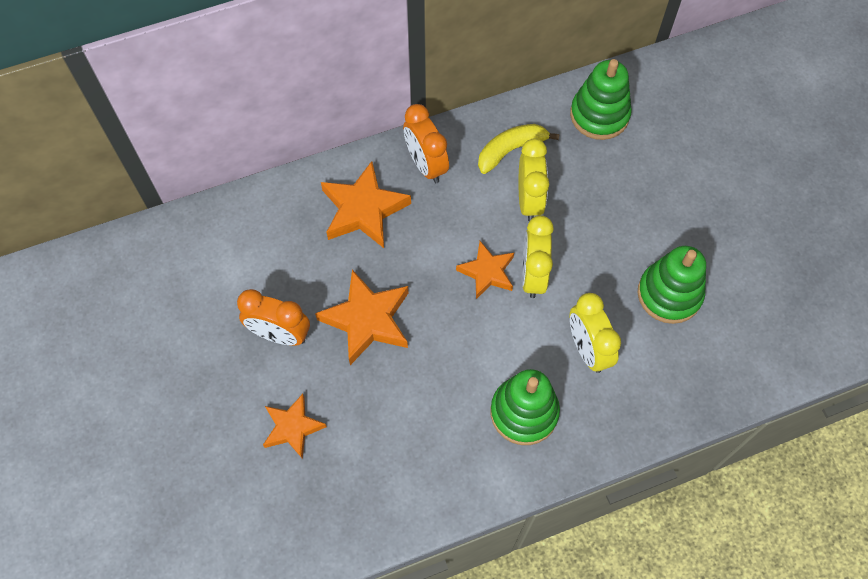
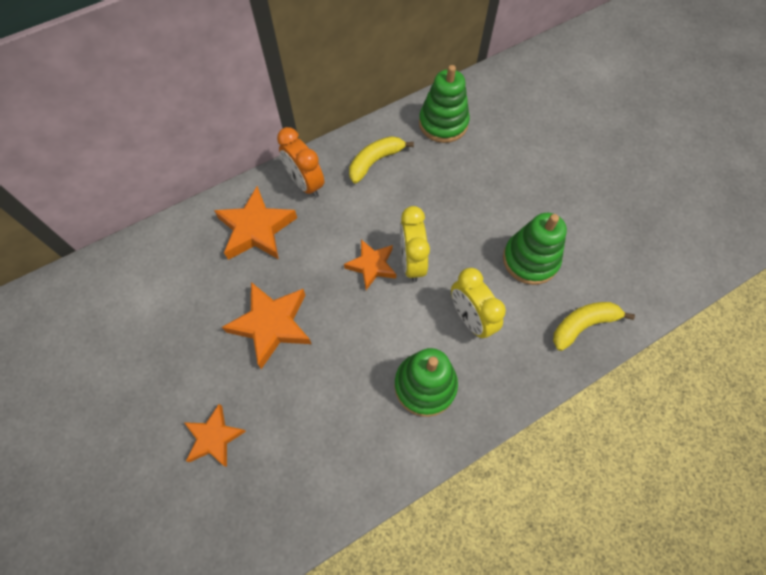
camera: 10 degrees left, 0 degrees up
orange clock [237,289,310,346] -> none
yellow clock [519,138,549,221] -> none
none -> yellow banana [553,302,635,351]

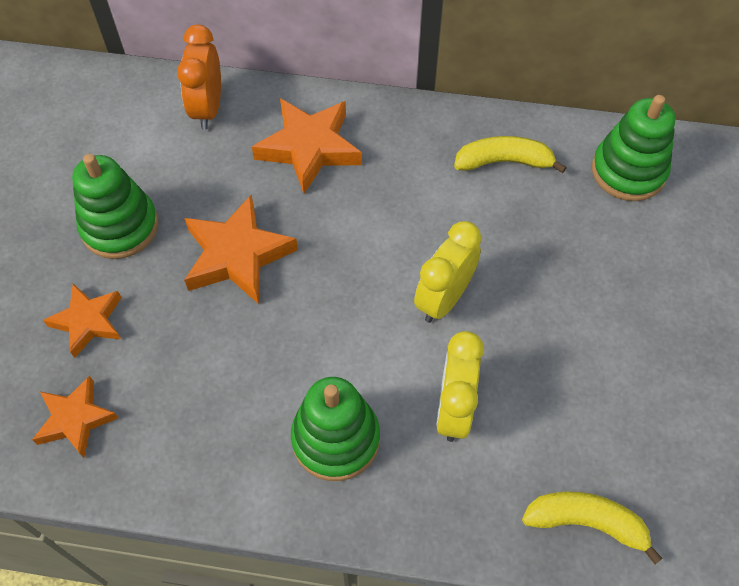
camera: 40 degrees right, 5 degrees down
orange clock [277,127,324,198] -> orange clock moved to [177,25,221,130]
orange star [344,239,396,290] -> orange star moved to [32,376,118,458]
green stacking toy [503,213,567,285] -> green stacking toy moved to [72,154,158,259]

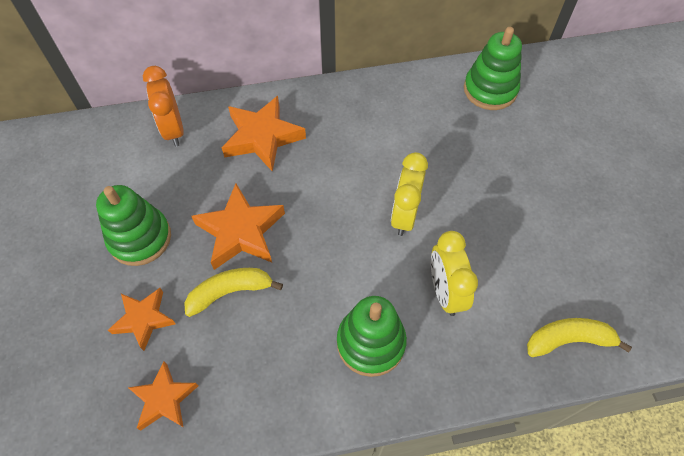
camera: 20 degrees left, 0 degrees up
yellow banana [454,136,567,173] -> yellow banana moved to [184,268,283,317]

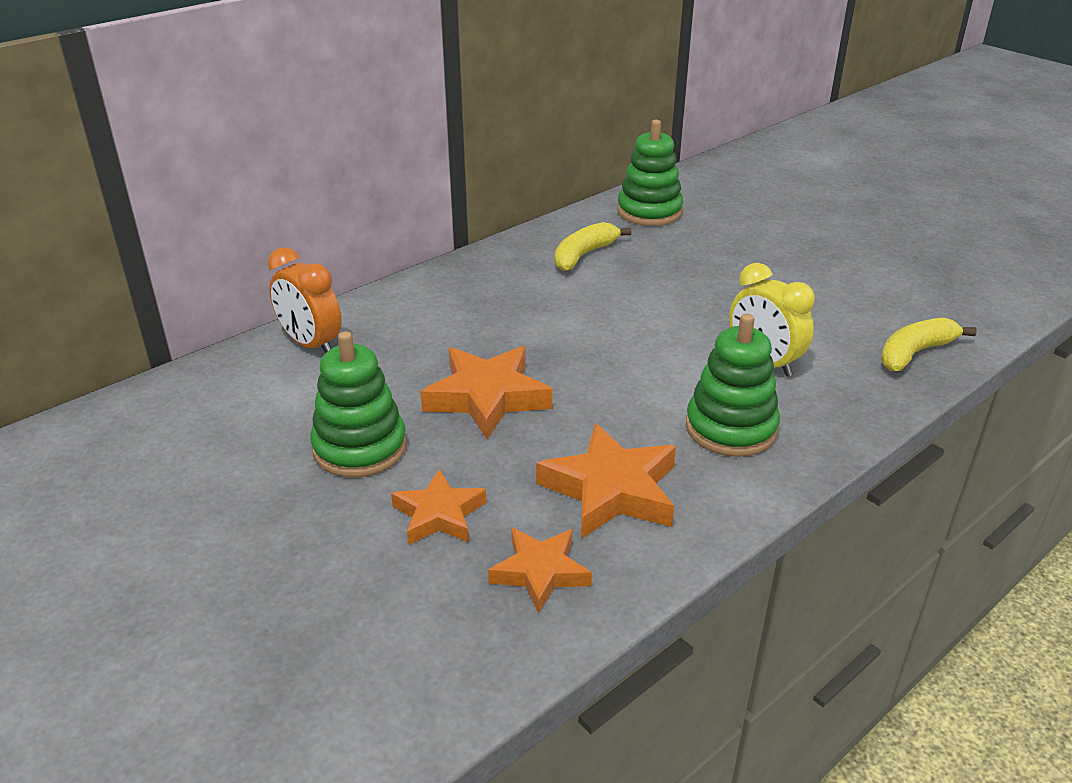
camera: 30 degrees left, 25 degrees down
yellow banana [184,268,283,317] -> yellow banana moved to [555,222,632,271]
orange star [222,96,306,172] -> orange star moved to [536,423,676,539]
yellow clock [391,152,428,236] -> none

